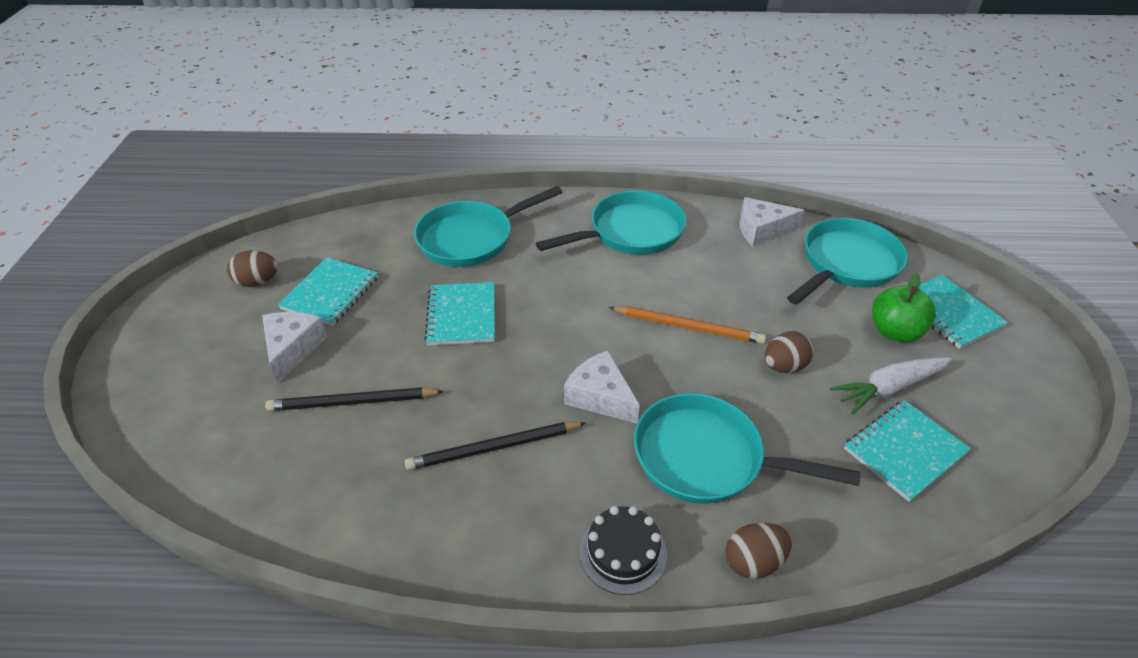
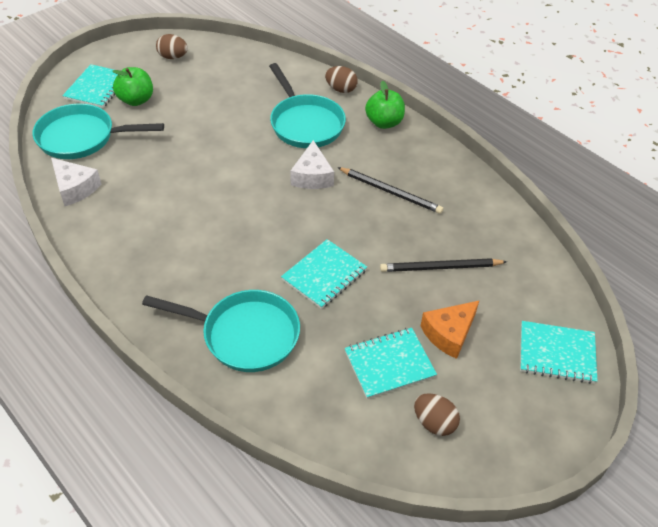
camera: 135 degrees left, 5 degrees up
white cheese [262,312,328,383] -> orange cheese [421,300,480,359]
black pencil [265,387,444,411] -> black pencil turned 135 degrees clockwise [380,258,507,272]
turquoise pan [536,191,686,255] -> none
black cake [579,506,667,595] -> green apple [365,80,405,129]
orange pencil [609,306,766,344] -> none
brown egg [765,331,814,373] -> brown egg moved to [156,34,188,59]
white carrot [829,357,952,414] -> none
turquoise notebook [844,400,971,502] -> turquoise notebook moved to [520,321,597,384]

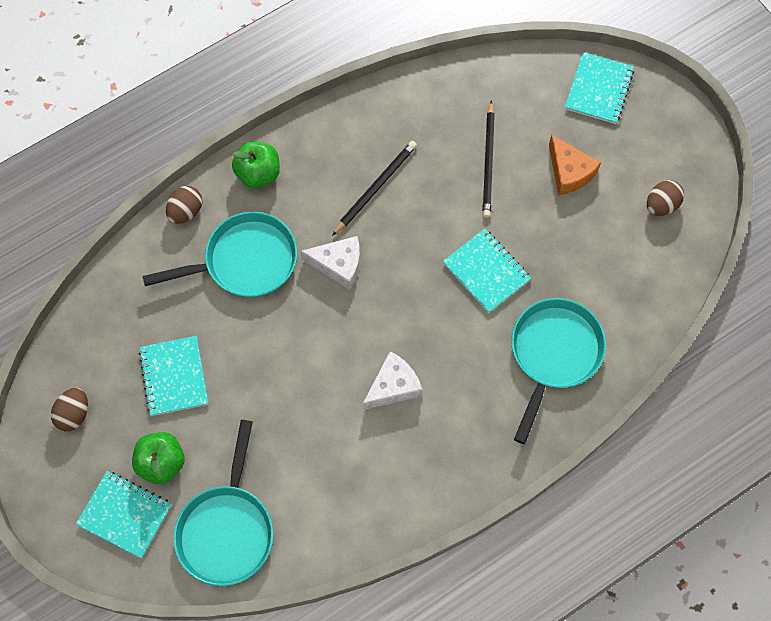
camera: 80 degrees left, 20 degrees up
white cheese [51,158,101,206] -> white cheese moved to [363,351,423,410]
turquoise notebook [345,328,437,399] -> turquoise notebook moved to [139,336,208,416]

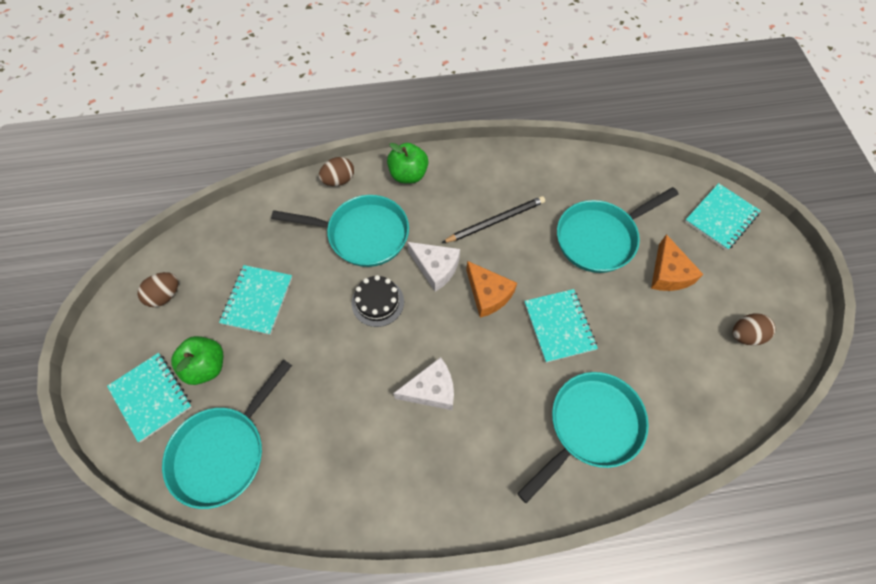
camera: 25 degrees right, 5 degrees down
black pencil [482,100,495,218] -> turquoise pan [557,187,678,273]
none -> black cake [352,275,404,327]
none -> orange cheese [466,261,517,318]

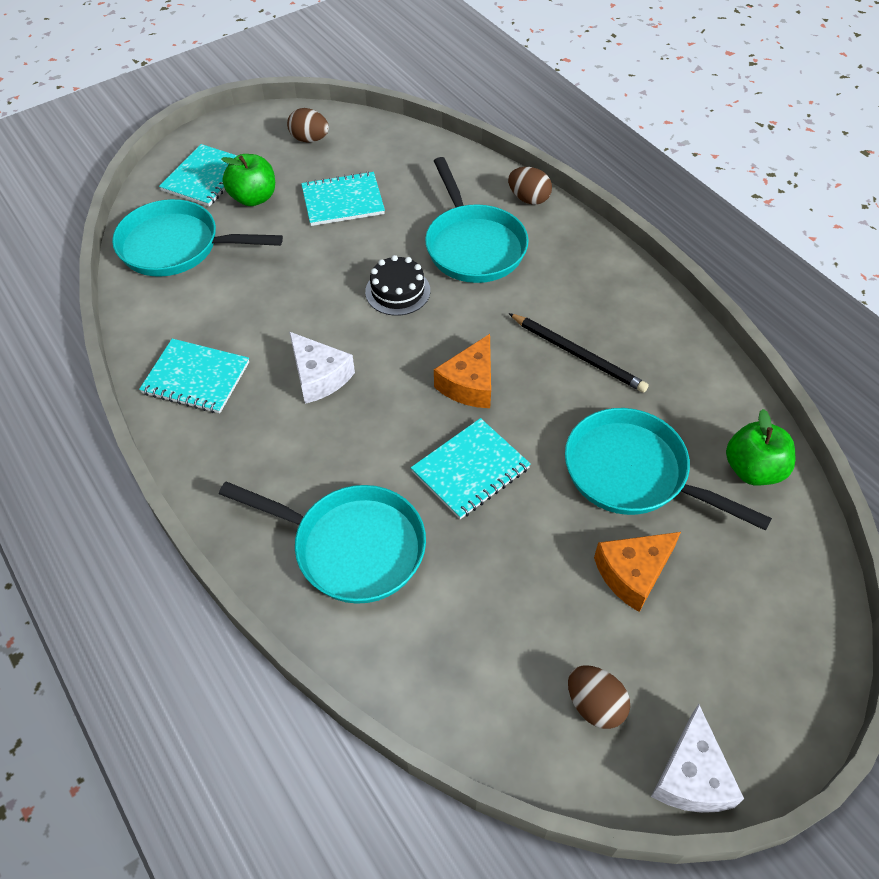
camera: 65 degrees right, 10 degrees down
green apple [387,143,428,184] -> green apple moved to [726,409,795,486]
white cheese [407,242,460,292] -> white cheese moved to [651,704,744,813]
turquoise notebook [685,183,761,251] -> turquoise notebook moved to [139,339,249,413]

